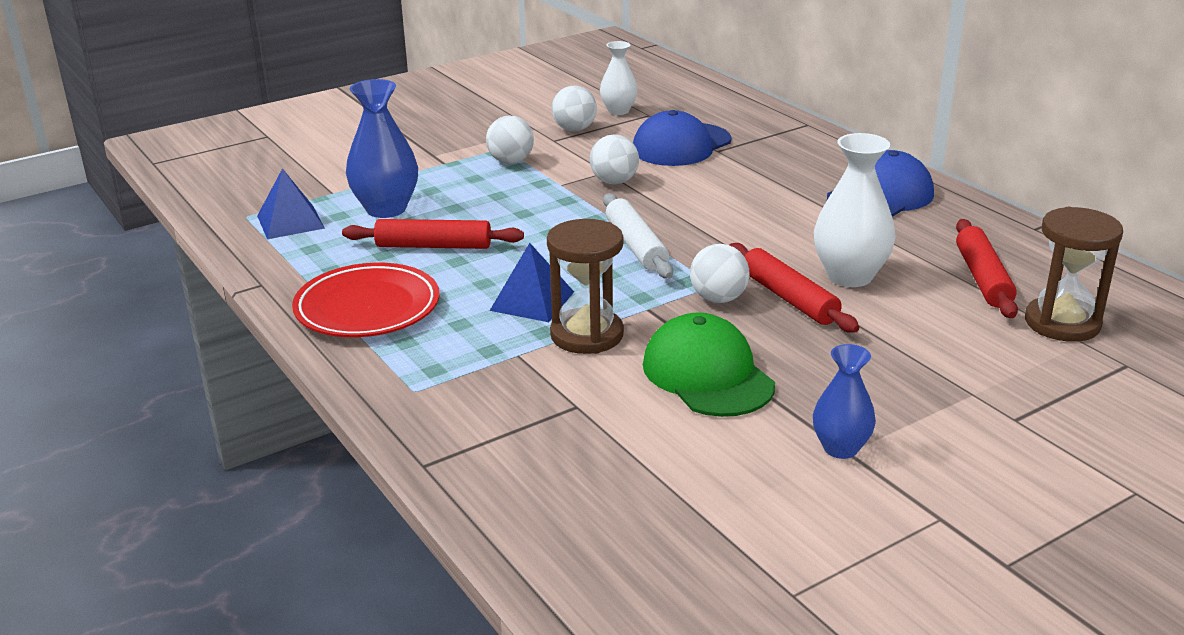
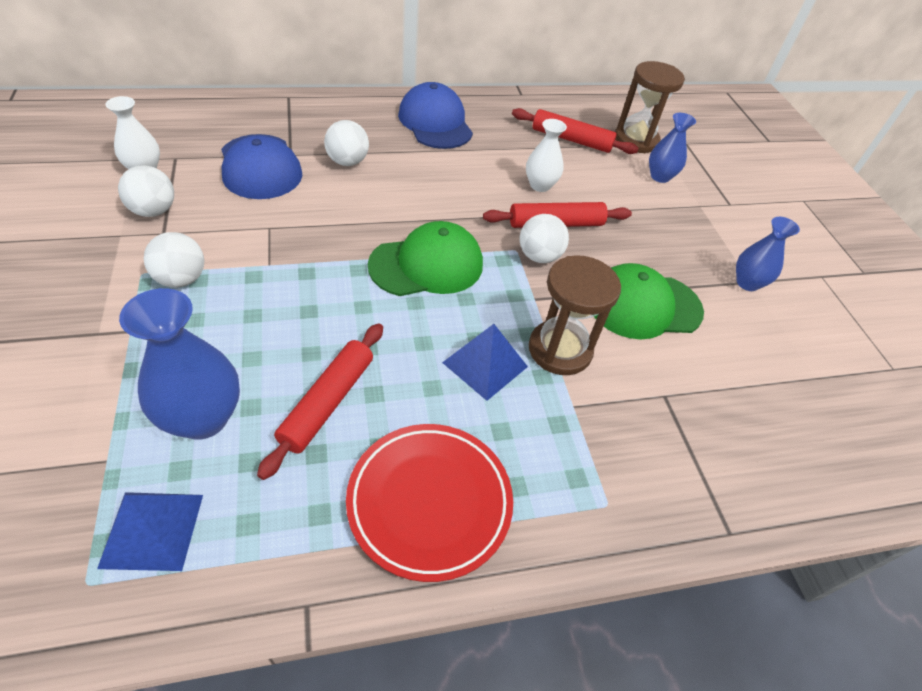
camera: 75 degrees left, 20 degrees up
white ball [590,134,639,184] -> white ball moved to [324,120,369,166]
white rolling pin [603,193,673,279] -> green cap [368,221,483,296]
white vase [814,133,896,287] -> white vase [526,119,567,192], size x0.62
none -> blue vase [649,113,696,183]

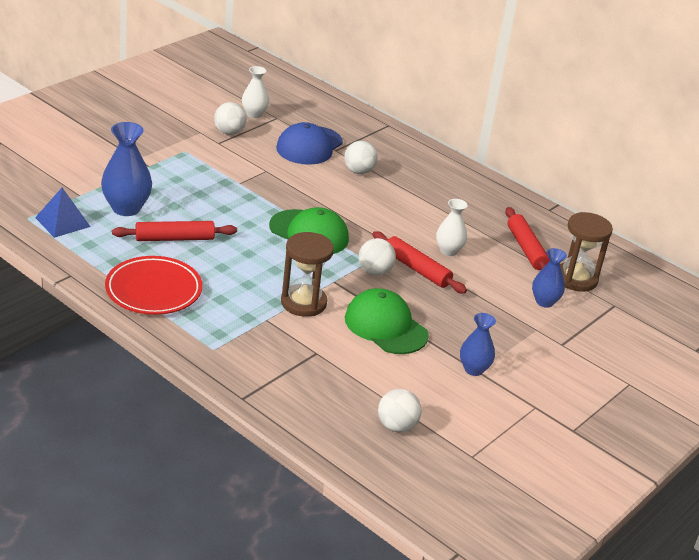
camera: 55 degrees right, 15 degrees down
white ball [144,232,204,288] -> white ball moved to [378,389,422,433]
blue cap [398,82,473,149] -> none
blue pyramid [442,324,528,401] -> none

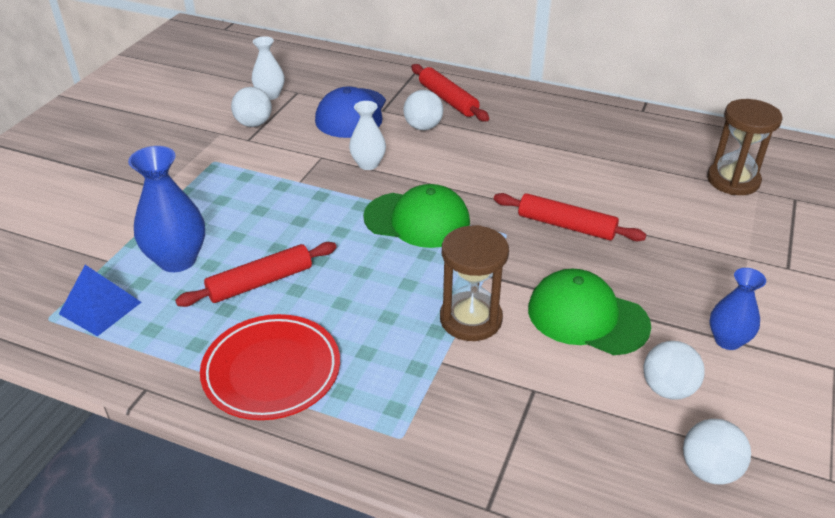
camera: 15 degrees left, 5 degrees up
white ball [359,238,396,276] -> white ball moved to [643,341,705,400]
white vase [436,199,468,256] -> white vase moved to [349,101,386,170]
red rolling pin [505,207,550,270] -> red rolling pin moved to [411,64,489,121]
blue vase [532,248,567,308] -> none

